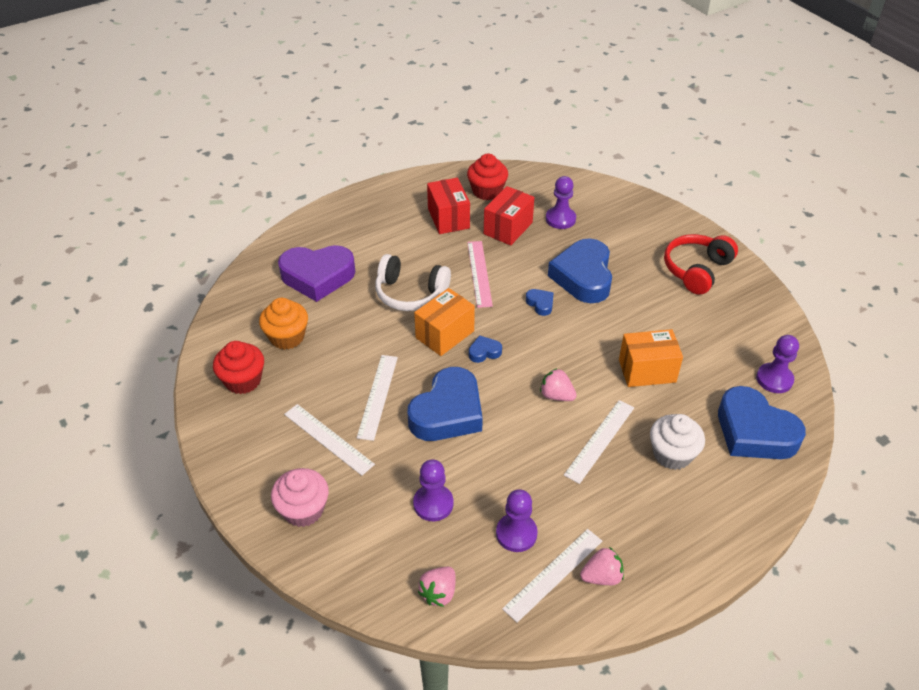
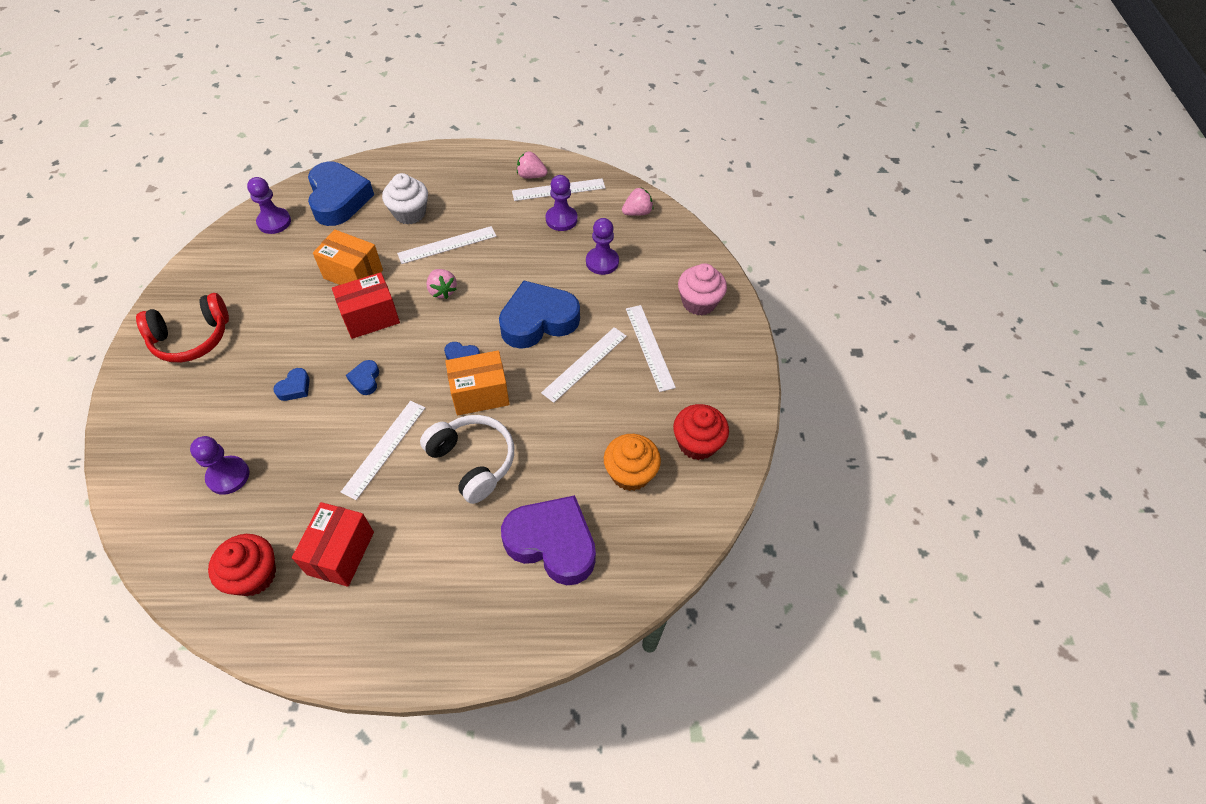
camera: 150 degrees left, 10 degrees up
pink ruler [467,241,493,308] -> white ruler [341,401,425,500]
red box [484,186,534,246] -> red box moved to [332,272,400,339]
blue heart [548,238,612,303] -> blue heart [273,368,310,401], size x0.42

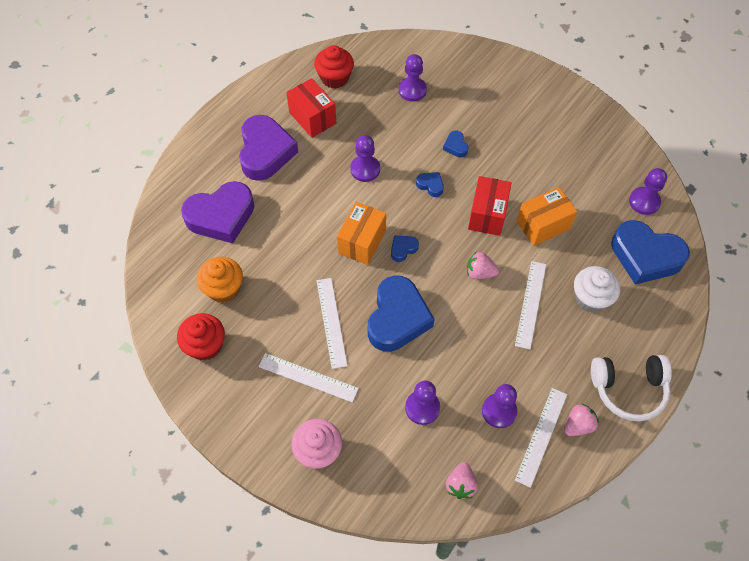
camera: 130 degrees right, 5 degrees up
red headphones [136,293,229,362] -> none
white ruler [341,401,425,500] -> purple pawn [350,135,380,182]
white headphones [420,415,514,504] -> white headphones moved to [591,355,672,422]
none -> purple heart [239,115,298,181]

